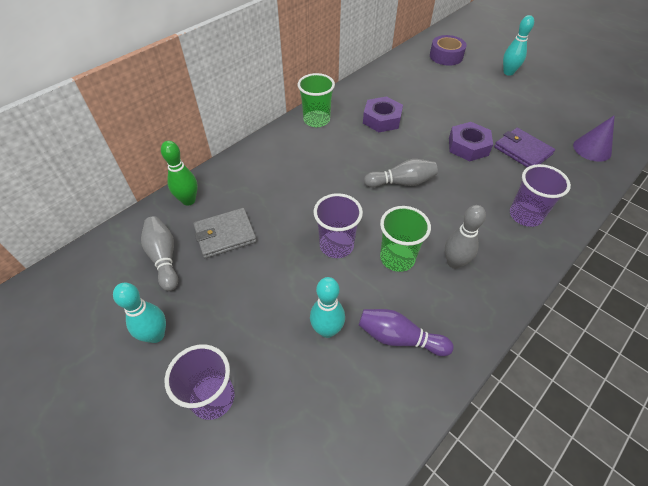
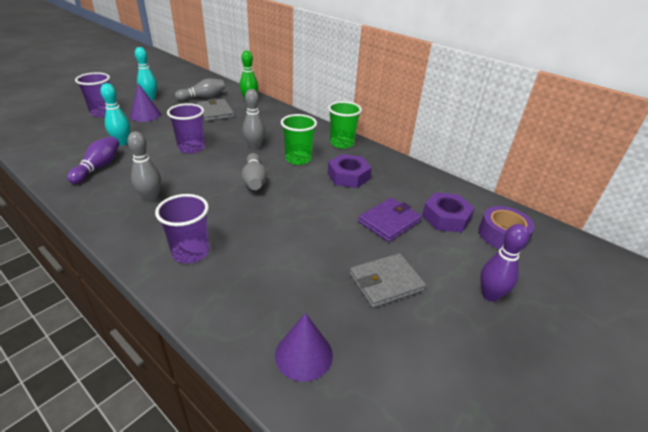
camera: 85 degrees right, 15 degrees down
green cup [380,206,431,272] -> green cup moved to [281,114,317,165]
purple nut [449,122,493,161] -> purple nut moved to [422,192,475,232]
purple wallet [494,128,555,167] -> purple wallet moved to [358,198,422,242]
turquoise bowling pin [503,15,534,76] -> purple bowling pin [480,224,529,302]
none -> purple cone [130,83,161,122]
none -> grey bowling pin [243,89,265,150]
none -> grey wallet [350,253,426,308]

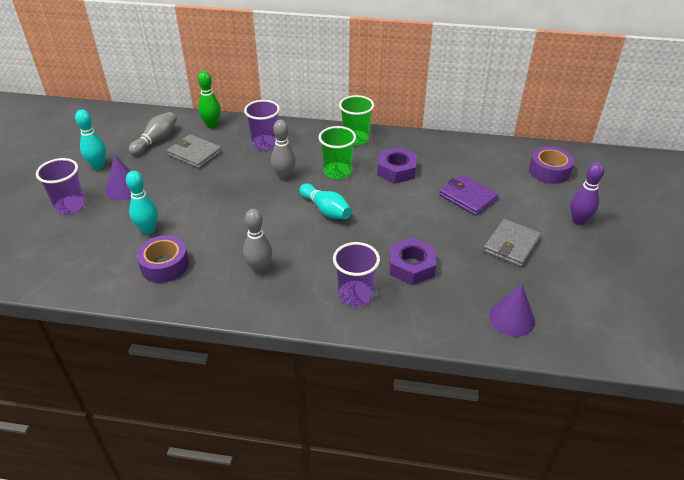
camera: 30 degrees left, 5 degrees up
purple bowling pin [67,136,120,184] -> purple tape [136,235,189,283]
purple cup [167,103,205,154] -> purple cup moved to [244,100,280,150]
grey bowling pin [241,153,267,190] -> turquoise bowling pin [299,184,352,219]
purple wallet [358,198,422,242] -> purple wallet turned 60 degrees counterclockwise [439,174,499,216]
purple nut [422,192,475,232] -> purple nut moved to [390,237,436,285]

